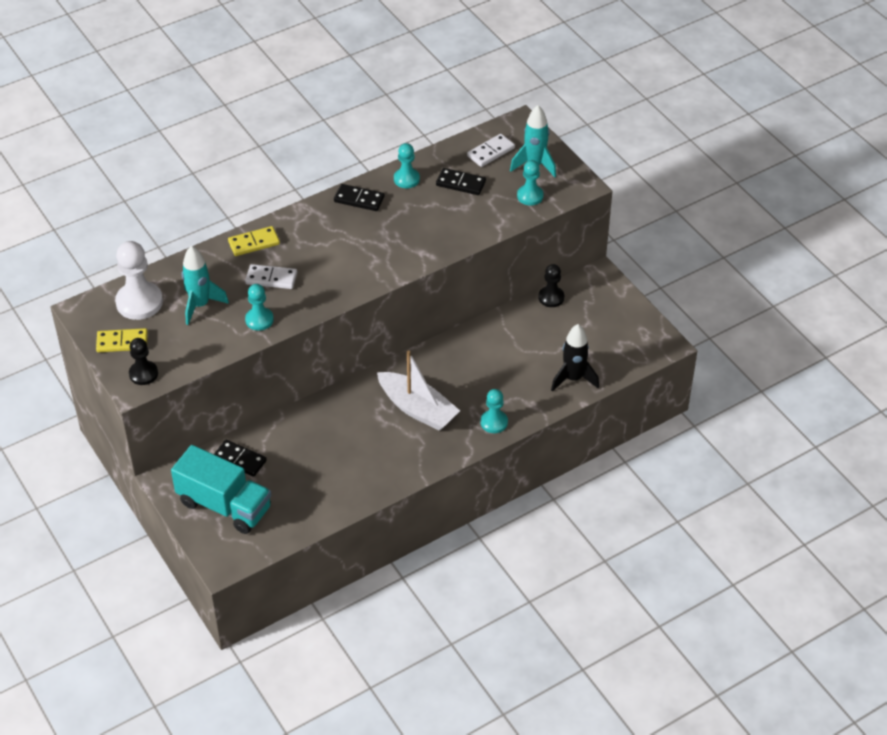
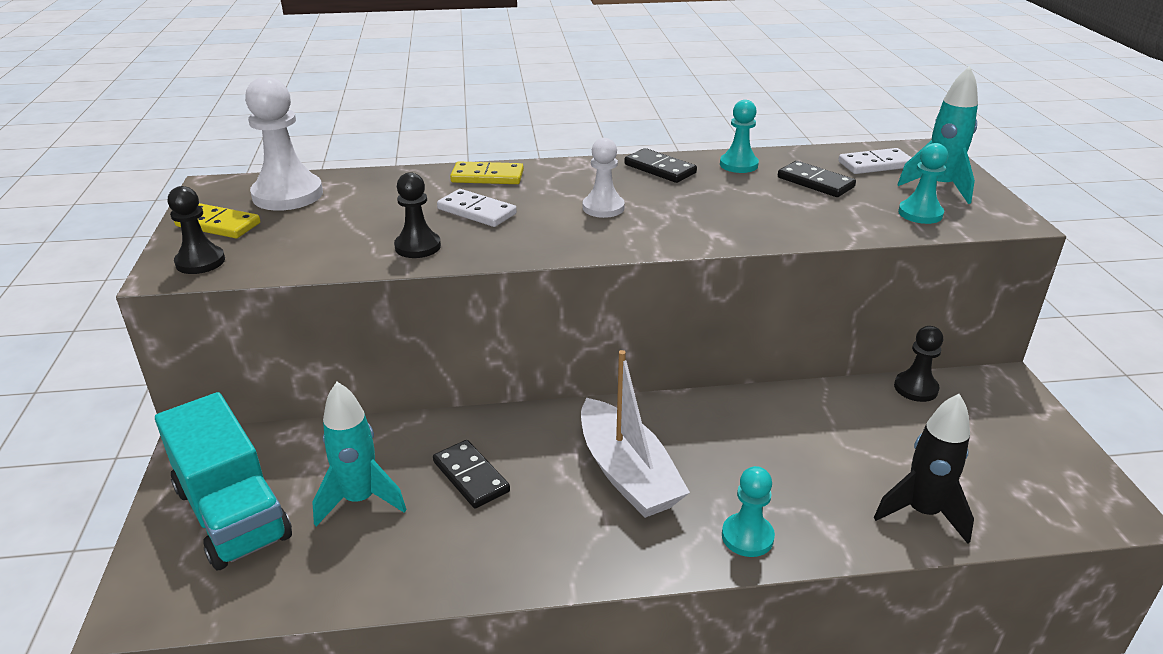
camera: 25 degrees right, 15 degrees down
turquoise rocket [182,246,229,325] -> turquoise rocket moved to [312,382,407,526]
black domino [214,440,267,477] -> black domino moved to [433,440,510,508]
turquoise pawn [245,284,274,331] -> black pawn [394,172,441,258]
none -> white pawn [583,138,625,218]

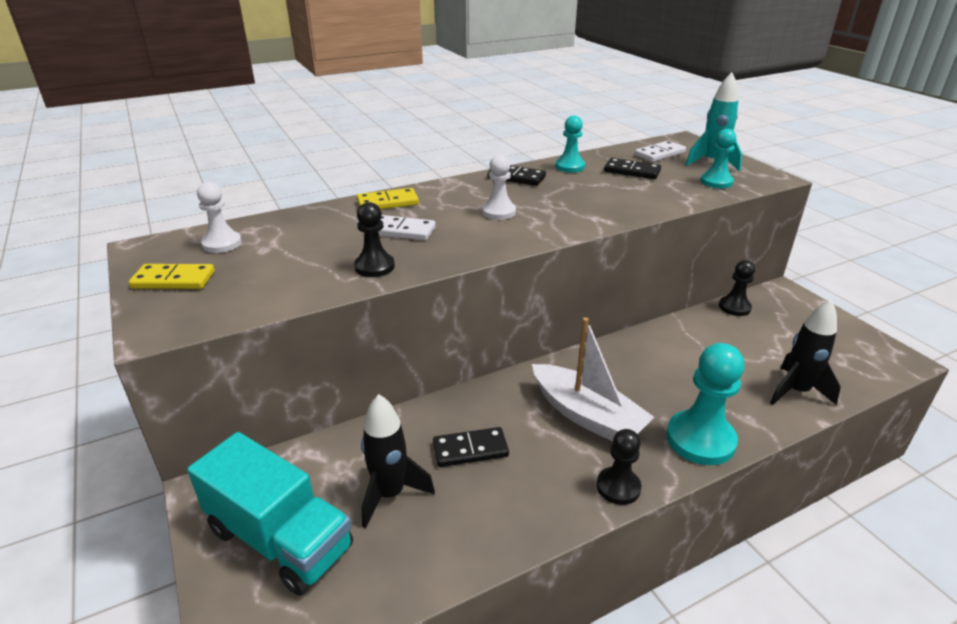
camera: 20 degrees left, 0 degrees up
black pawn [168,186,225,274] -> black pawn moved to [597,429,641,505]
white pawn [245,76,323,211] -> white pawn [197,182,242,253], size x0.60
turquoise rocket [312,382,407,526] -> black rocket [361,394,435,529]
black domino [433,440,510,508] -> black domino turned 45 degrees counterclockwise [433,427,509,467]
turquoise pawn [722,466,775,557] -> turquoise pawn [666,343,744,465], size x1.67

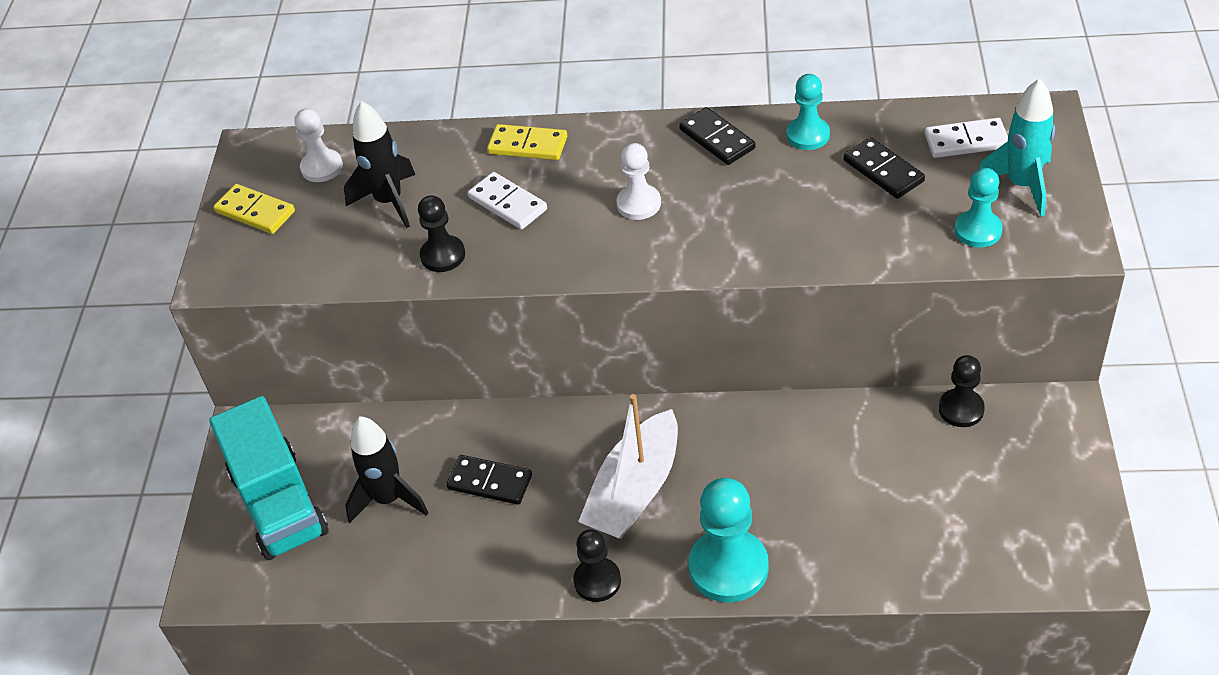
camera: 35 degrees right, 15 degrees up
white boat [532,317,655,442] -> white boat turned 45 degrees clockwise [578,394,678,539]
black rocket [770,299,841,405] -> black rocket moved to [344,101,415,228]

